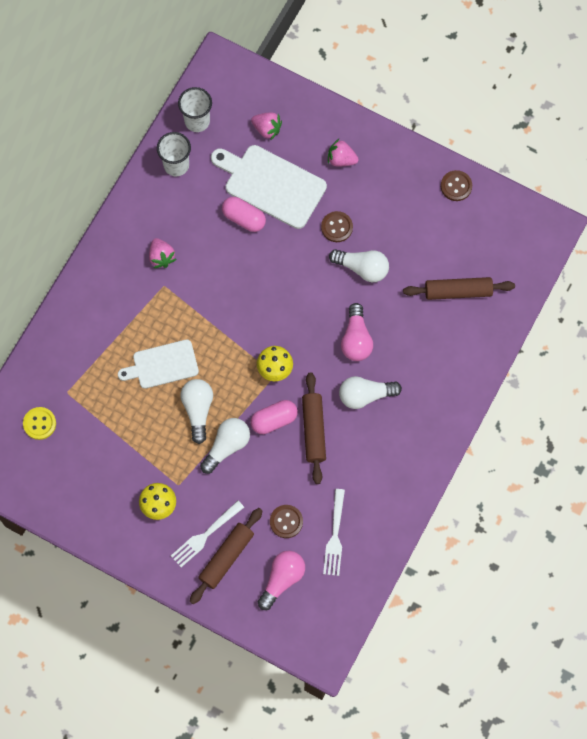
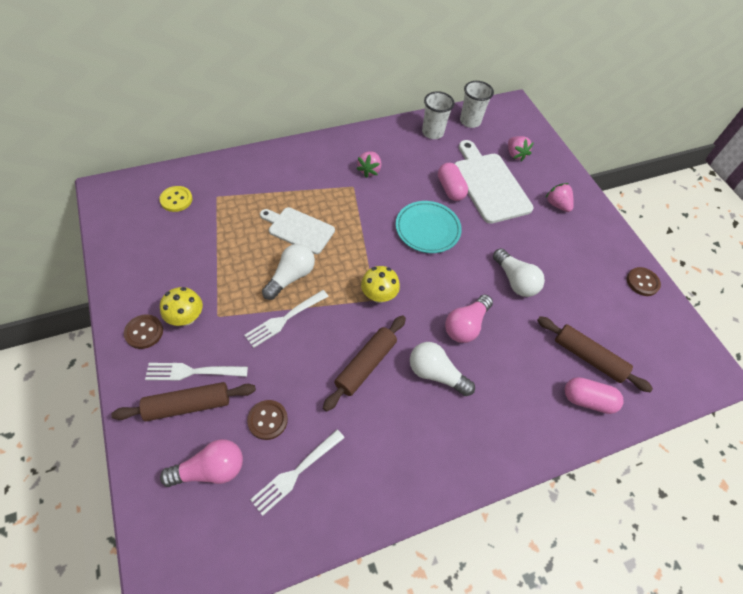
camera: 35 degrees right, 15 degrees down
white light bulb [200,418,250,474] -> white fork [244,290,329,348]
pink capsule [250,400,298,434] -> pink capsule moved to [565,377,624,414]
brown button [321,211,353,242] -> brown button moved to [124,315,163,349]
none -> turquoise plate [396,201,462,253]

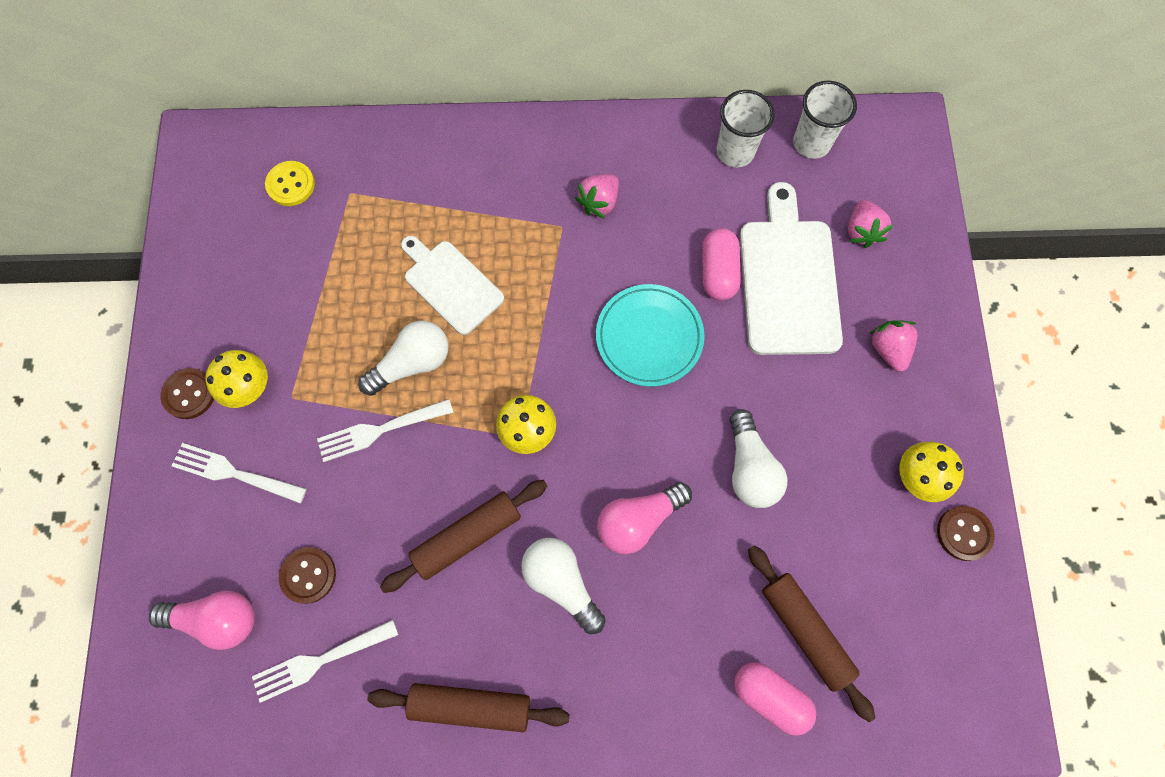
camera: 25 degrees right, 15 degrees up
brown rolling pin [111,382,256,421] -> brown rolling pin moved to [367,683,570,732]
none -> yellow mushroom [899,442,964,502]

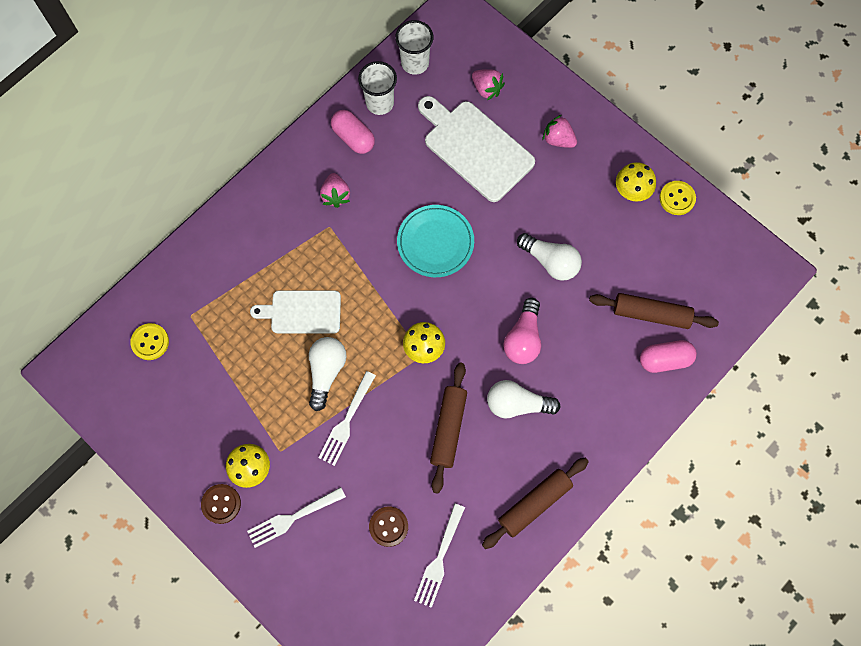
camera: 45 degrees left, 0 degrees up
pink light bulb [149,591,255,650] -> none
pink capsule [702,228,741,301] -> pink capsule moved to [331,110,375,154]
brown button [937,506,995,561] -> yellow button [659,181,696,215]

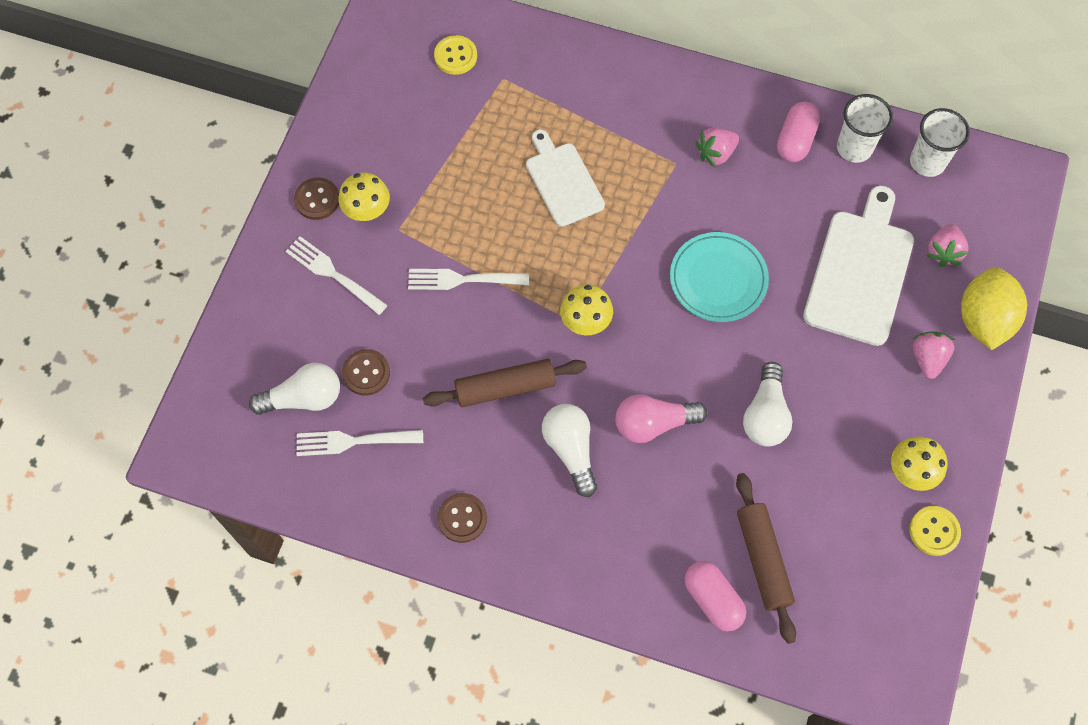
camera: 65 degrees right, 5 degrees down
white light bulb [309,337,347,411] -> white light bulb moved to [249,363,340,415]
brown rolling pin [482,458,589,549] -> brown button [437,493,487,543]
none -> yellow lemon [961,267,1027,350]

